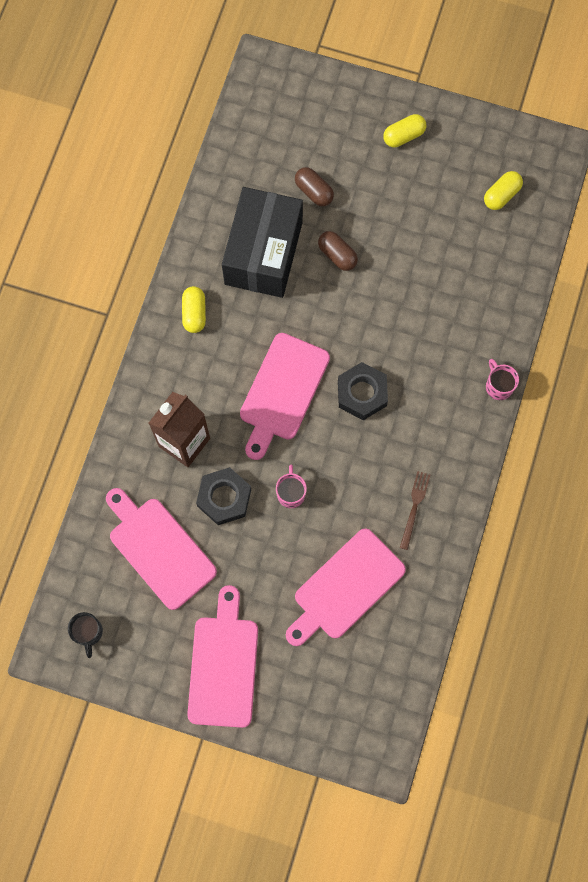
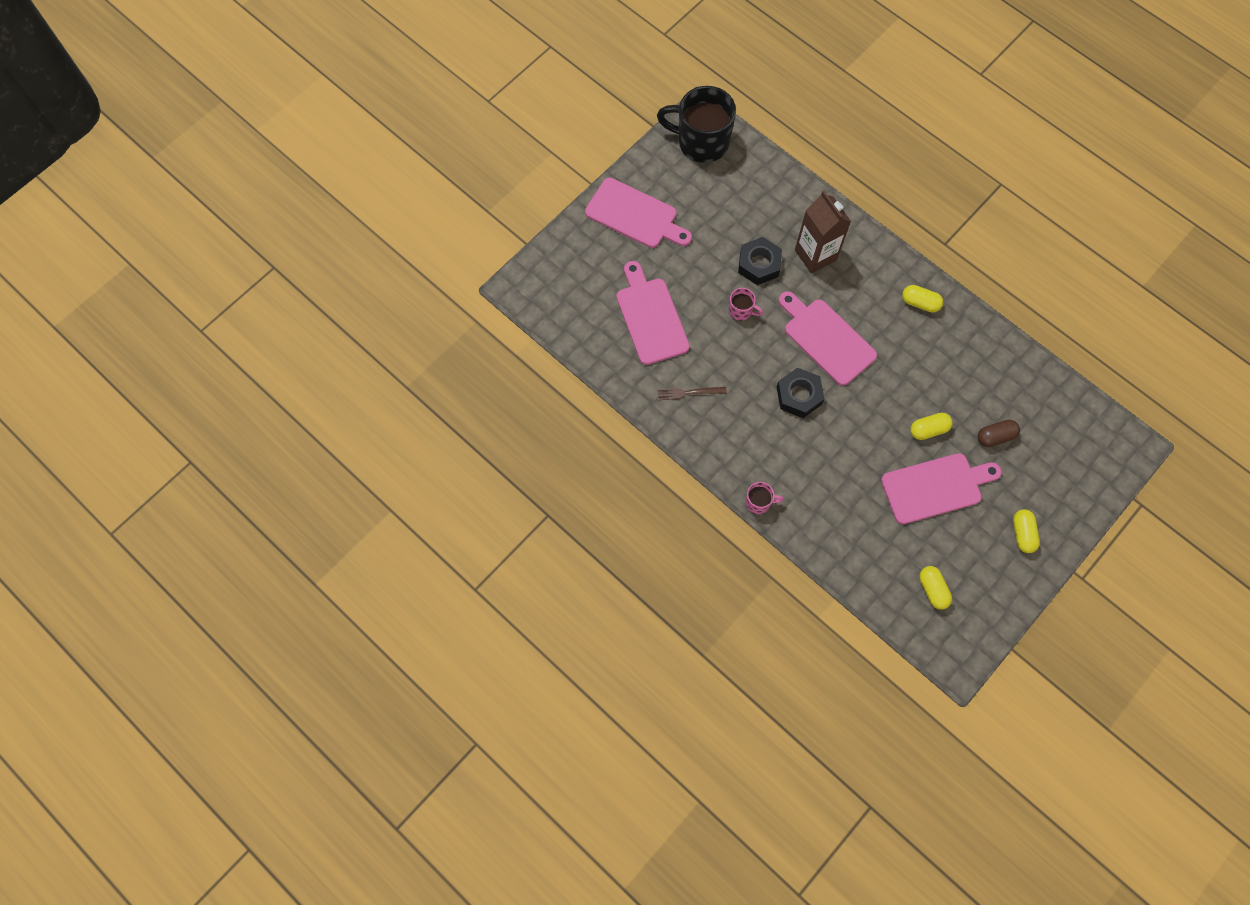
camera: 115 degrees right, 5 degrees down
black mug [68,612,103,658] -> black mug [657,86,736,163], size x2.28
pink cutting board [106,488,217,610] -> pink cutting board moved to [881,453,1002,524]
black box [222,187,303,298] -> none
brown capsule [318,231,358,271] -> yellow capsule [910,413,953,440]
brown fork [400,471,430,550] -> brown fork turned 135 degrees clockwise [657,387,727,400]

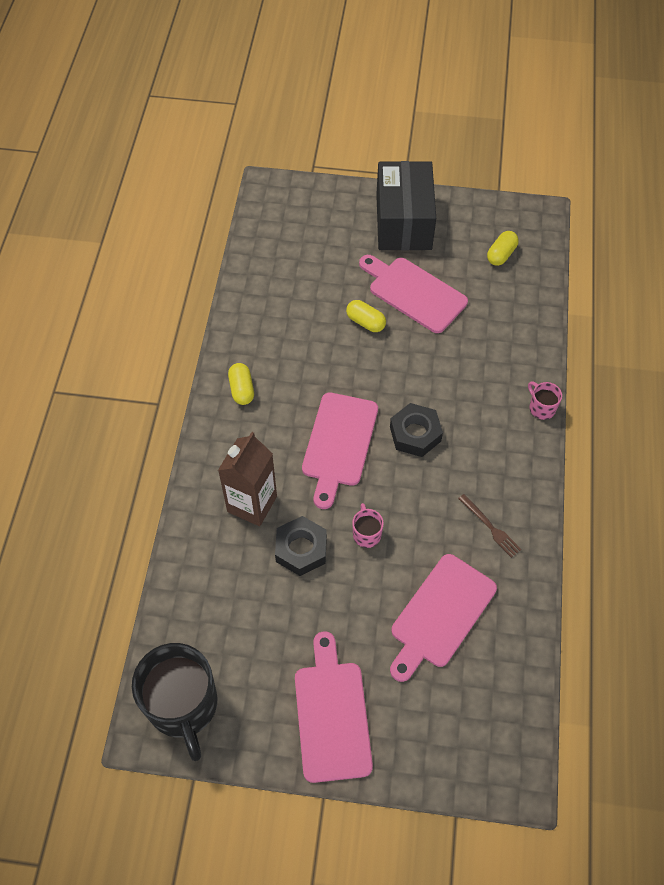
camera: 125 degrees left, 10 degrees down
brown capsule [978,420,1020,447] -> none
yellow capsule [1013,509,1040,553] -> black box [376,161,436,250]

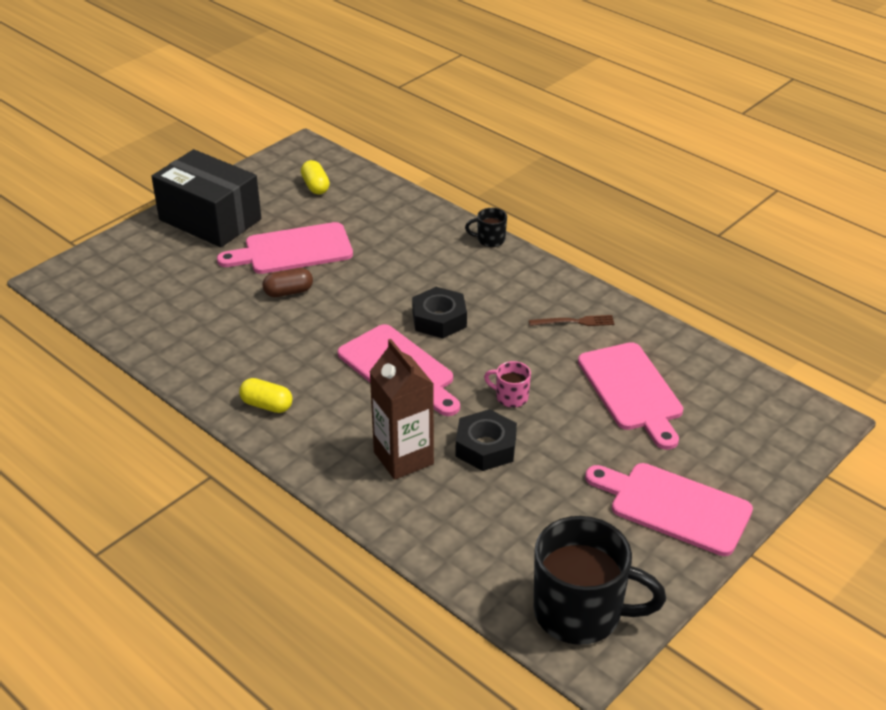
camera: 55 degrees left, 20 degrees down
yellow capsule [346,300,386,332] -> brown capsule [262,268,313,297]
pink mug [528,381,562,420] -> black mug [465,208,507,247]

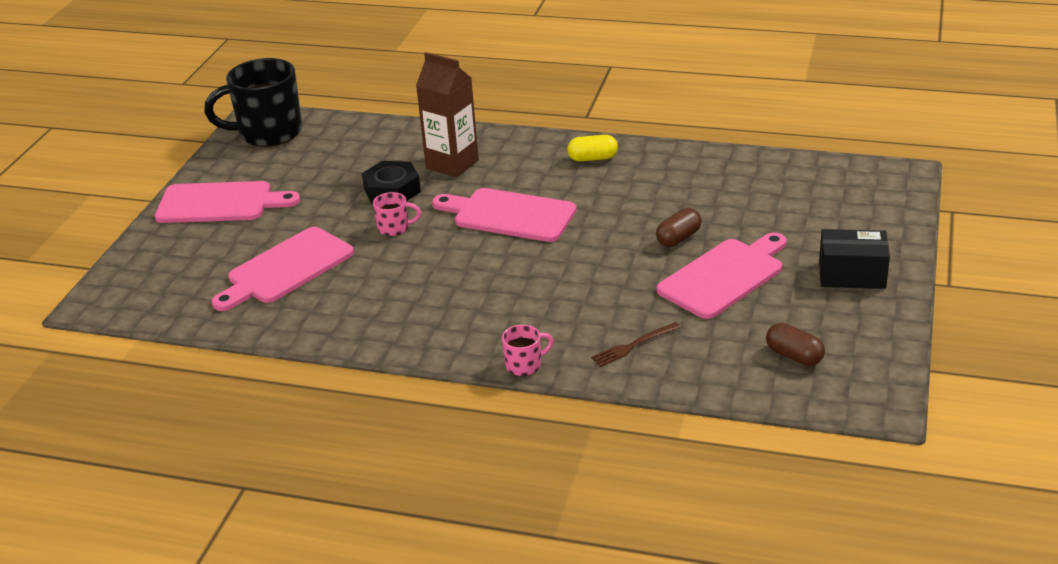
camera: 155 degrees right, 5 degrees down
black box [151,149,261,247] -> black box [819,229,890,289], size x0.60
yellow capsule [301,160,330,194] -> brown capsule [766,323,825,366]
black nut [412,287,467,338] -> none
black mug [465,208,507,247] -> pink mug [502,325,554,376]
brown fork [529,315,614,326] -> brown fork moved to [591,322,681,367]
pink cutting board [578,342,683,450] -> pink cutting board turned 90 degrees counterclockwise [212,227,354,311]

